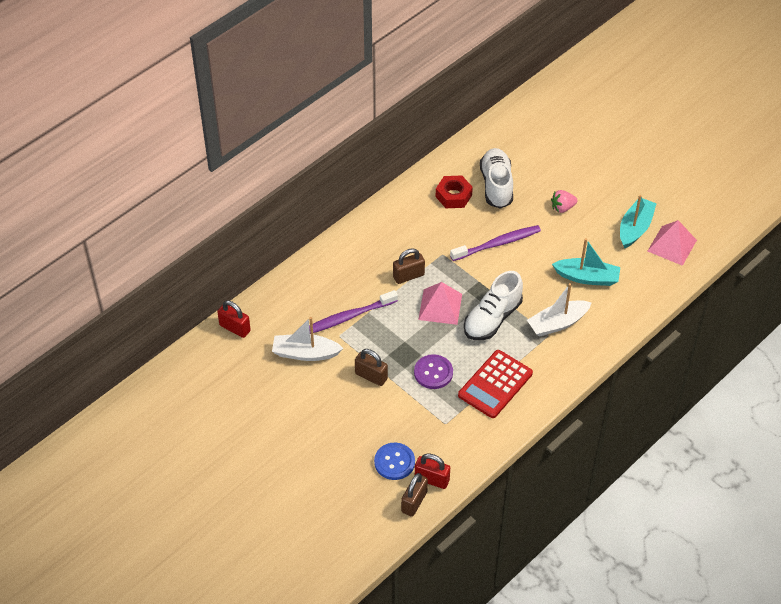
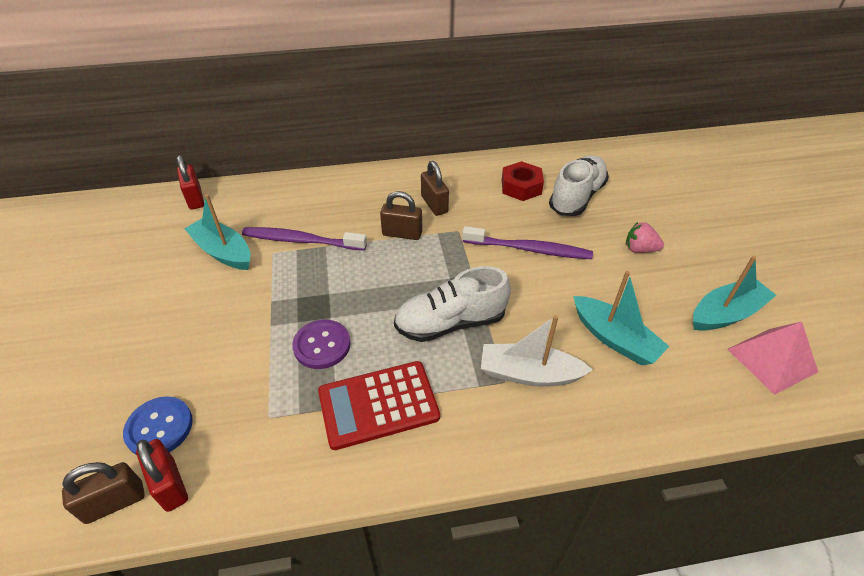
camera: 35 degrees right, 5 degrees down
white boat [272,317,343,361] -> turquoise boat [184,194,251,270]
brown padlock [355,349,388,386] -> brown padlock moved to [421,161,449,216]
pink pyramid [418,282,462,325] -> none

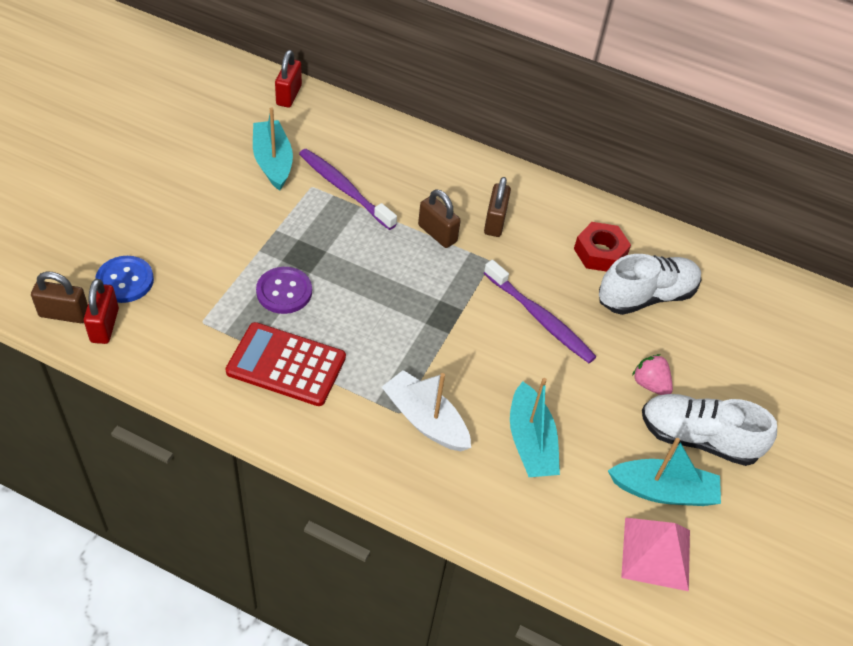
camera: 30 degrees right, 5 degrees up
white shoe [394,266,511,342] -> white shoe moved to [642,394,777,466]

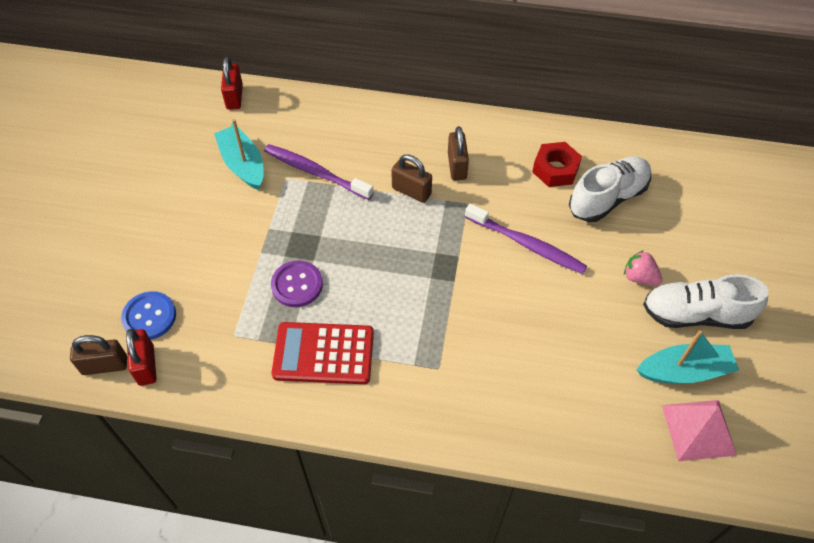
camera: 10 degrees left, 5 degrees up
white boat [382,370,471,451] -> none
turquoise boat [510,378,560,477] -> none

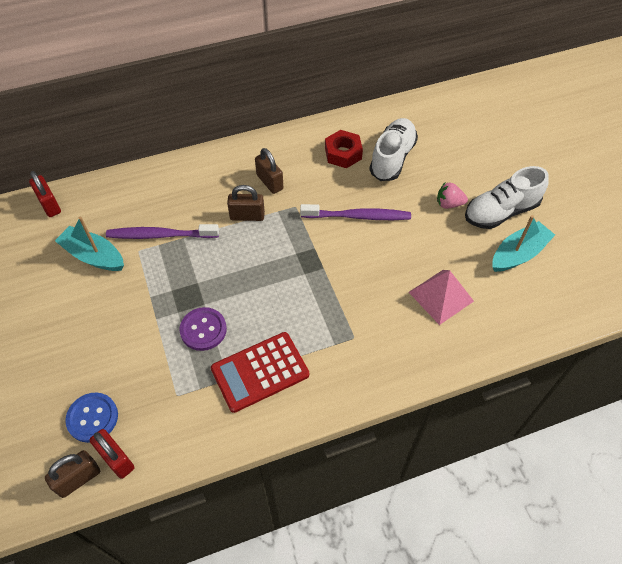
camera: 30 degrees left, 0 degrees up
pink pyramid [662,400,737,461] -> pink pyramid moved to [409,270,474,325]

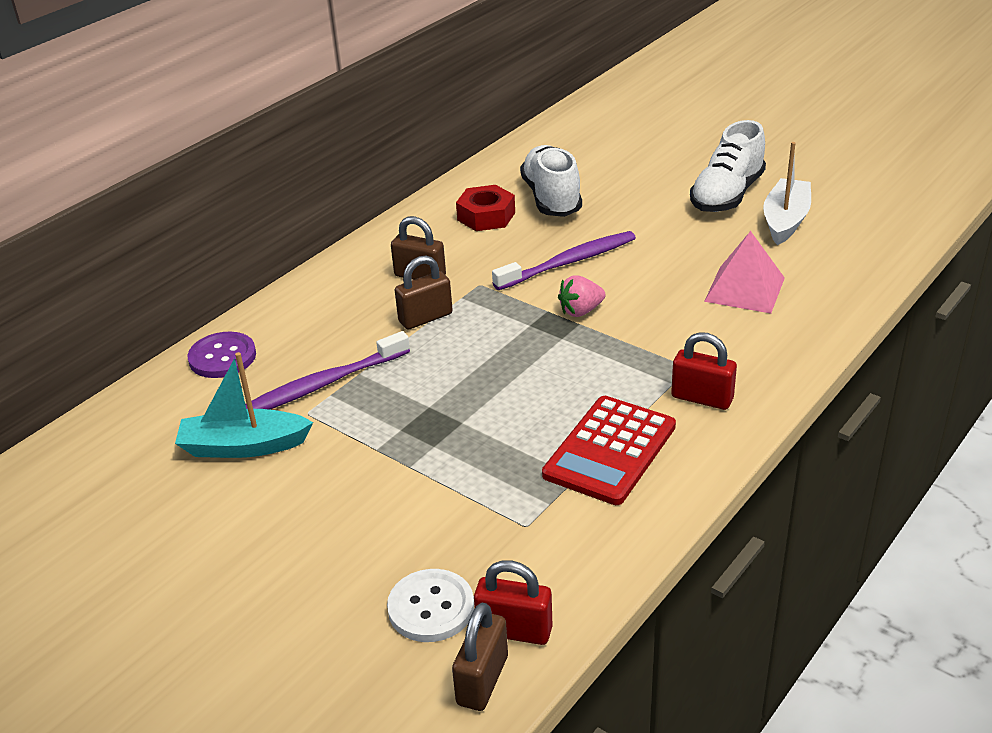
camera: 30 degrees left, 20 degrees down
red padlock [29,171,61,217] -> red padlock moved to [671,332,737,410]
blue button [65,392,118,443] -> white button [387,569,474,642]
purple button [180,307,227,351] -> purple button moved to [187,332,256,378]
pink strawberry [437,183,468,209] -> pink strawberry moved to [558,275,606,317]
turquoise boat [493,215,555,272] -> white boat [763,142,811,245]

